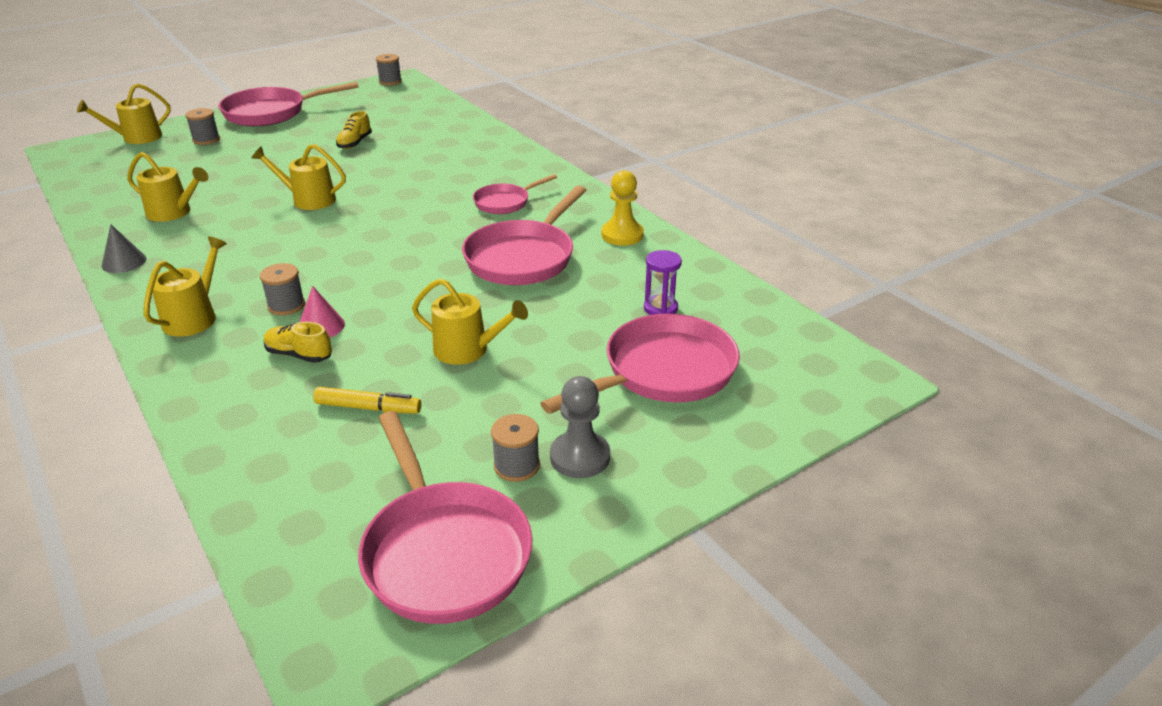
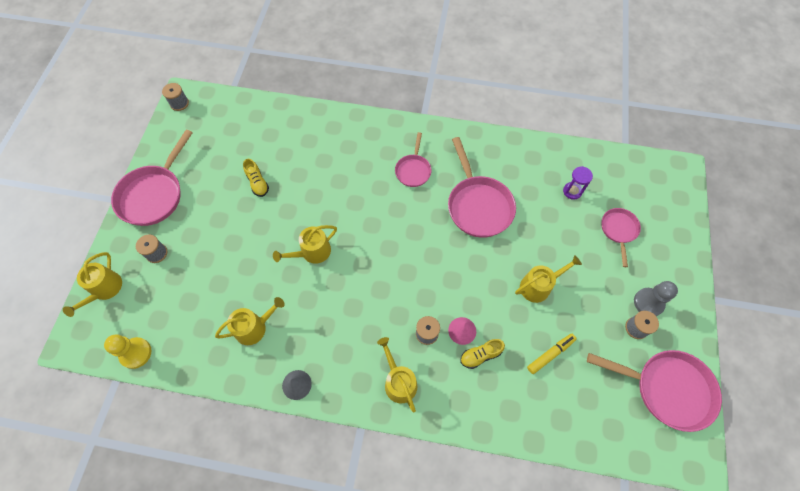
camera: 45 degrees left, 30 degrees up
pink pan [540,314,740,414] -> pink pan [601,208,641,267], size x0.56
yellow pawn [601,170,644,246] -> yellow pawn moved to [104,335,151,369]

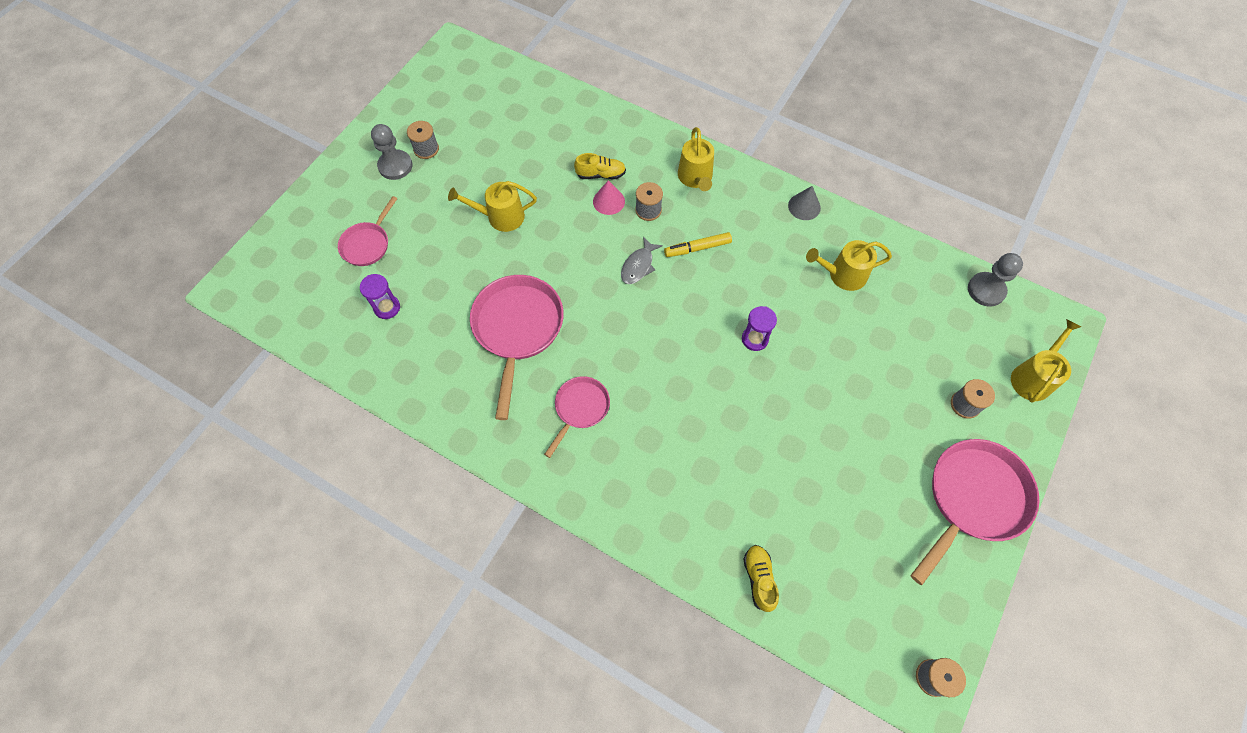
camera: 160 degrees left, 0 degrees up
yellow pawn [104,335,151,369] -> grey pawn [968,253,1023,307]
yellow shoe [243,159,269,197] -> yellow shoe moved to [743,545,779,612]
yellow watering can [273,225,337,264] -> purple hourglass [742,306,777,351]
yellow marker [527,334,576,374] -> yellow marker moved to [664,232,732,257]
pink pan [587,350,722,432] -> none
none -> grey fish [621,237,663,284]

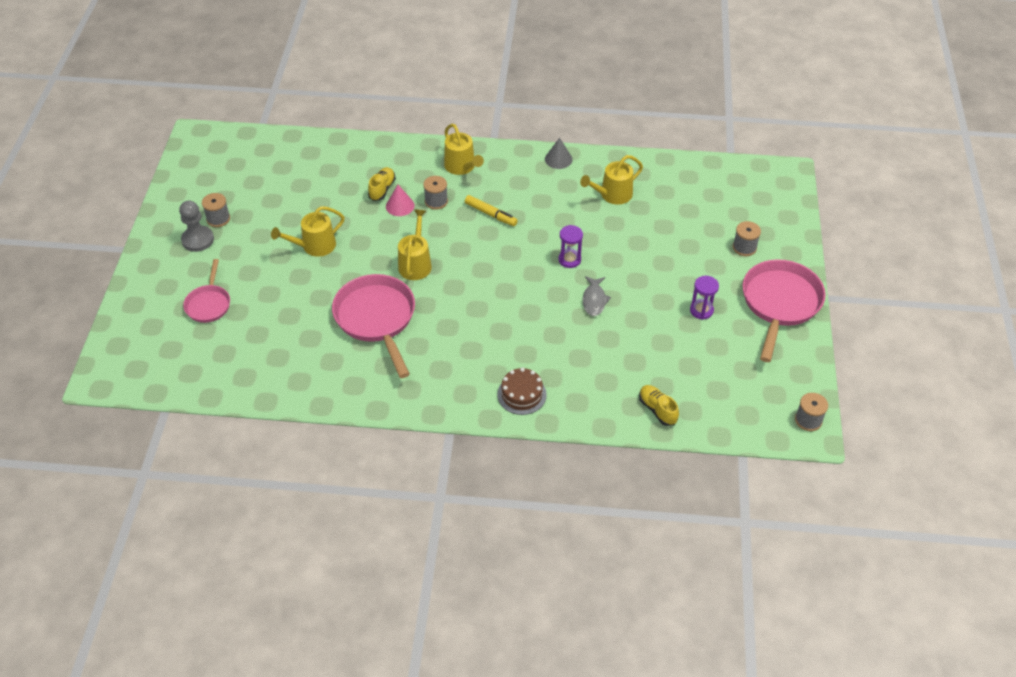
camera: 25 degrees left, 15 degrees down
purple hourglass [360,274,400,319] -> purple hourglass moved to [690,276,719,320]
pink pan [544,376,610,458] -> none
yellow shoe [574,153,626,179] -> yellow shoe turned 45 degrees counterclockwise [368,167,396,201]
grey fish [621,237,663,284] -> grey fish moved to [583,276,611,316]
yellow marker [664,232,732,257] -> yellow marker turned 105 degrees counterclockwise [465,195,518,226]
grey pawn [968,253,1023,307] -> none
yellow watering can [1011,319,1082,403] -> yellow watering can moved to [398,210,432,280]
none -> brown cake [497,368,547,415]

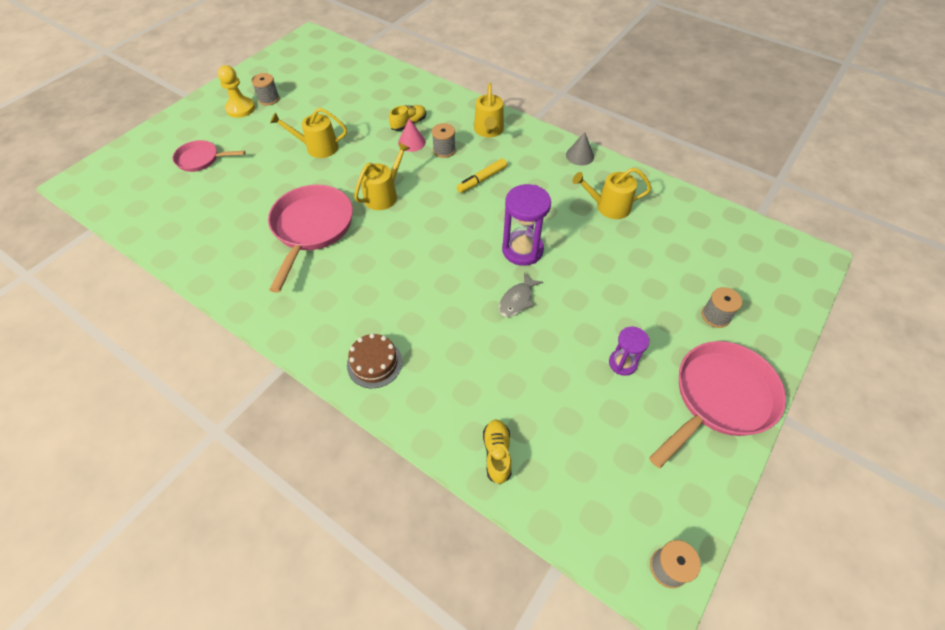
camera: 30 degrees right, 5 degrees up
grey pawn [179,201,214,252] -> yellow pawn [217,65,255,118]
pink pan [183,259,230,323] -> pink pan turned 60 degrees clockwise [173,140,245,172]
yellow marker [465,195,518,226] -> yellow marker turned 75 degrees clockwise [457,158,507,193]
purple hourglass [559,225,583,268] -> purple hourglass [502,184,551,266], size x1.68

